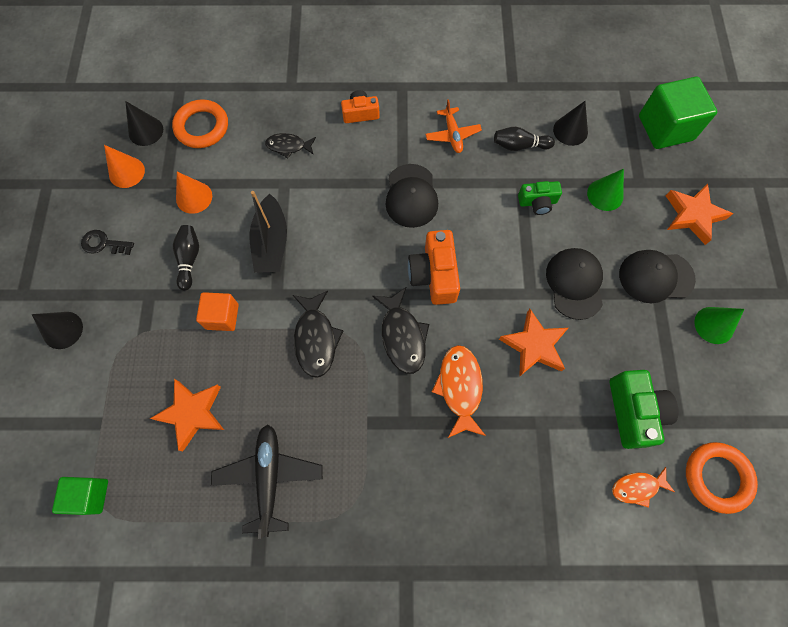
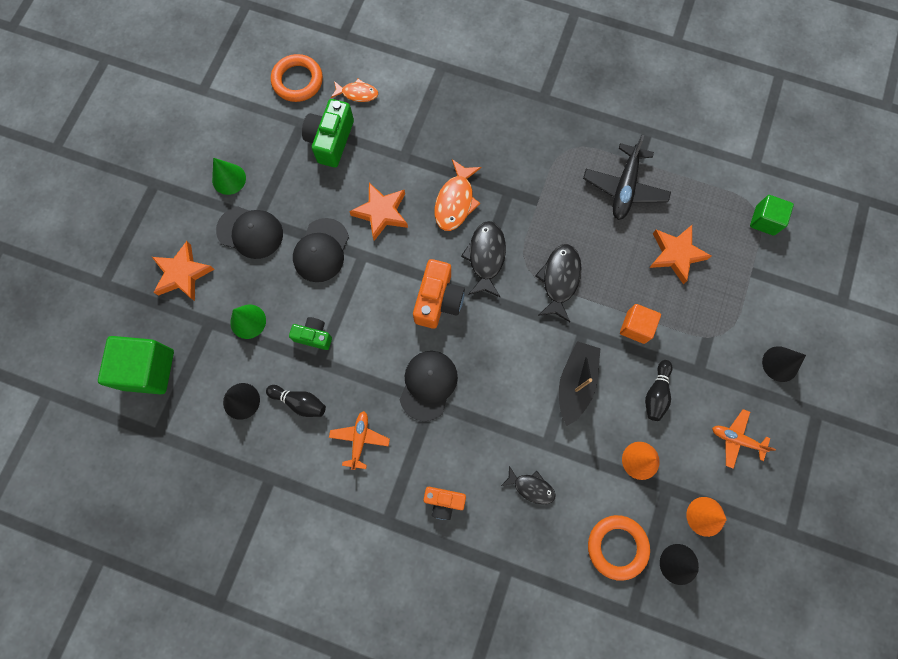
camera: 160 degrees left, 5 degrees up
black key [81,230,134,255] -> orange plane [712,409,776,469]

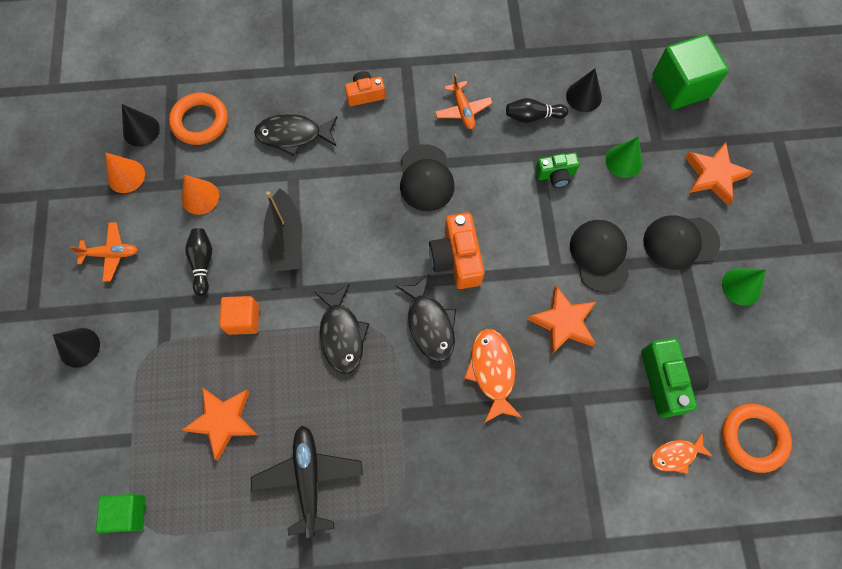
camera: 155 degrees right, 5 degrees down
black fish [501,466,556,505] -> black fish [254,114,337,156], size x1.58

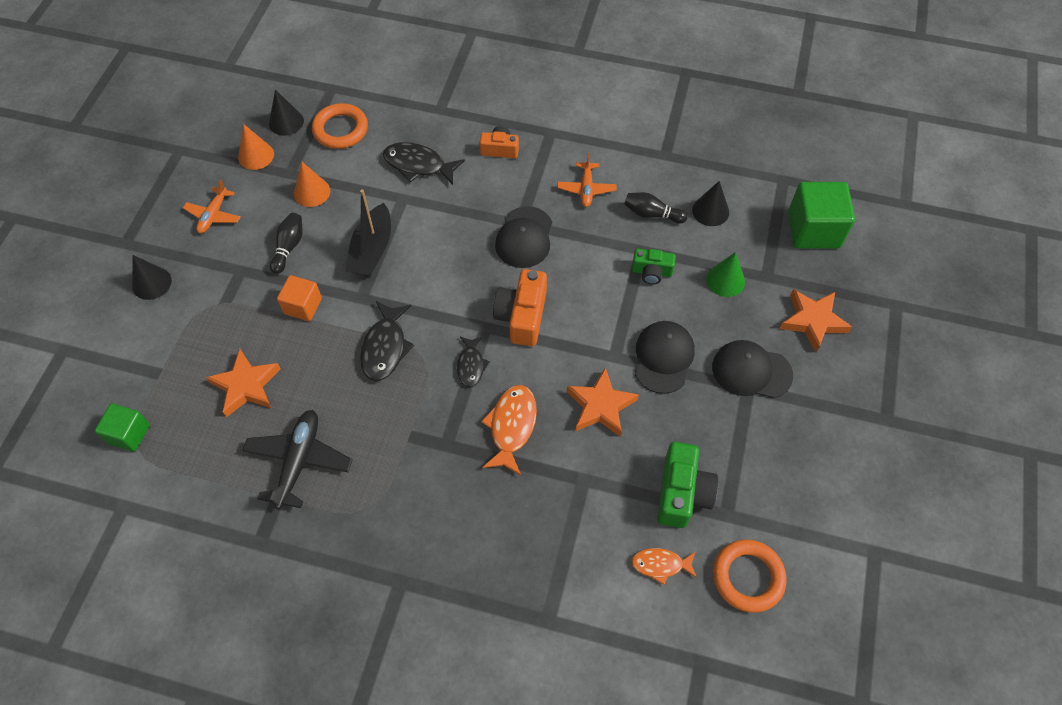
camera: 20 degrees right, 10 degrees down
orange plane [69,222,138,282] -> orange plane turned 90 degrees clockwise [183,180,240,233]
black fish [395,274,456,362] -> black fish [457,336,490,387], size x0.63
green cone [722,268,766,306] -> none

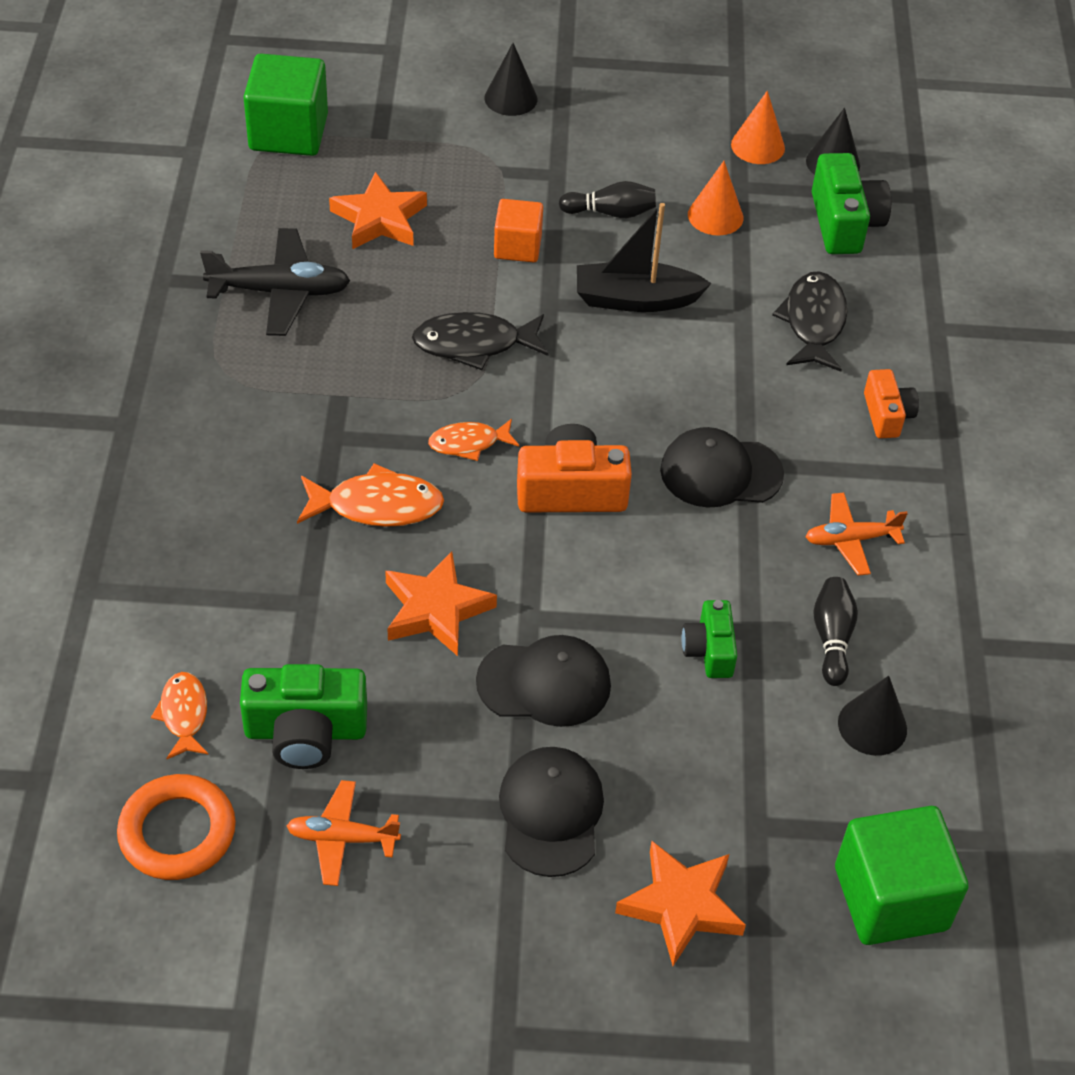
camera: 75 degrees right, 10 degrees down
green cube [95,403,150,452] -> green cube [243,54,328,156], size x1.67
orange plane [183,180,240,233] -> orange plane moved to [287,780,401,886]
orange ring [312,103,368,149] -> green camera [812,153,891,254]
black fish [457,336,490,387] -> orange fish [428,419,519,461]
green cone [706,252,745,297] -> none

